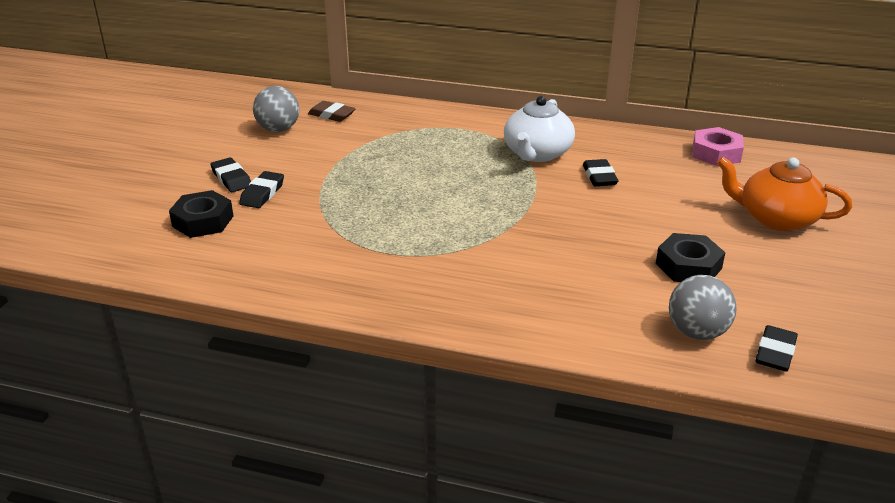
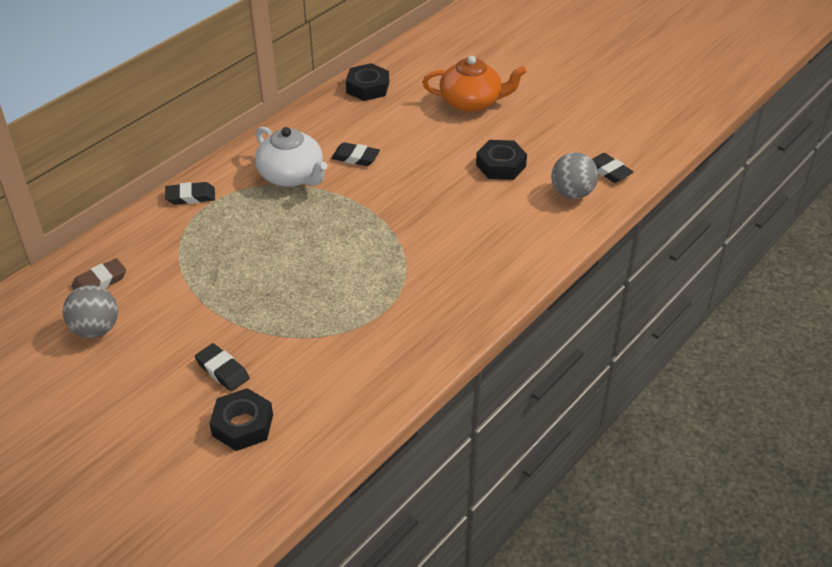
camera: 65 degrees left, 10 degrees up
black eraser [210,157,251,192] -> black eraser moved to [165,182,215,205]
pink nut [693,127,744,166] -> black nut [346,63,389,101]
orange teapot [717,157,852,231] -> orange teapot turned 135 degrees counterclockwise [422,56,527,113]

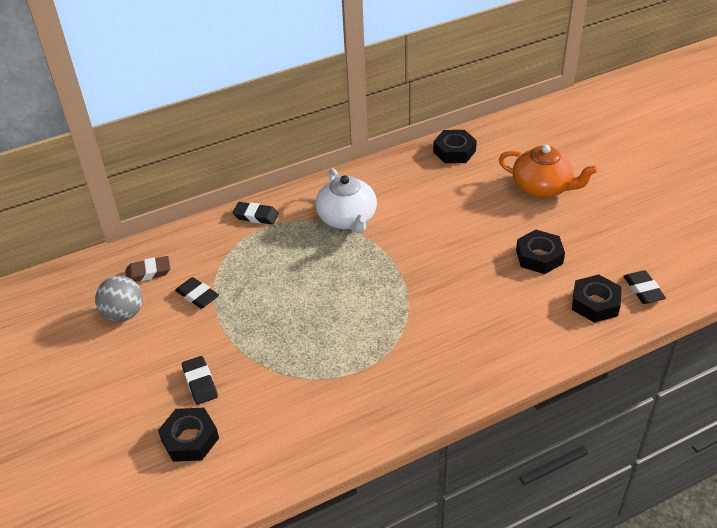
camera: 25 degrees right, 0 degrees up
black eraser [331,143,380,166] -> black eraser moved to [175,277,219,309]
grey ball [551,152,598,199] -> black nut [572,274,621,323]

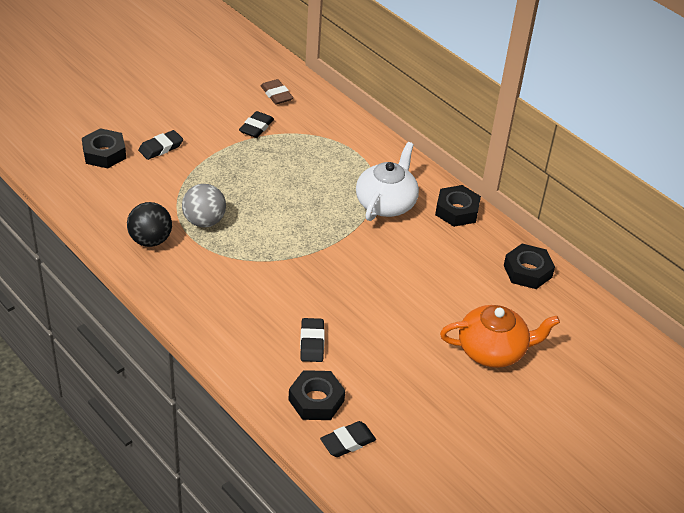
camera: 70 degrees right, 0 degrees up
grey ball [95,276,143,322] -> grey ball moved to [182,184,226,227]
black eraser [233,202,279,225] -> black eraser moved to [300,318,325,362]
white teapot [315,168,377,234] -> white teapot turned 150 degrees clockwise [356,142,419,221]
orange teapot [499,145,598,198] -> orange teapot turned 105 degrees counterclockwise [440,305,560,368]
black nut [516,230,565,274] -> black nut moved to [435,185,481,227]
none -> black ball [127,202,172,247]

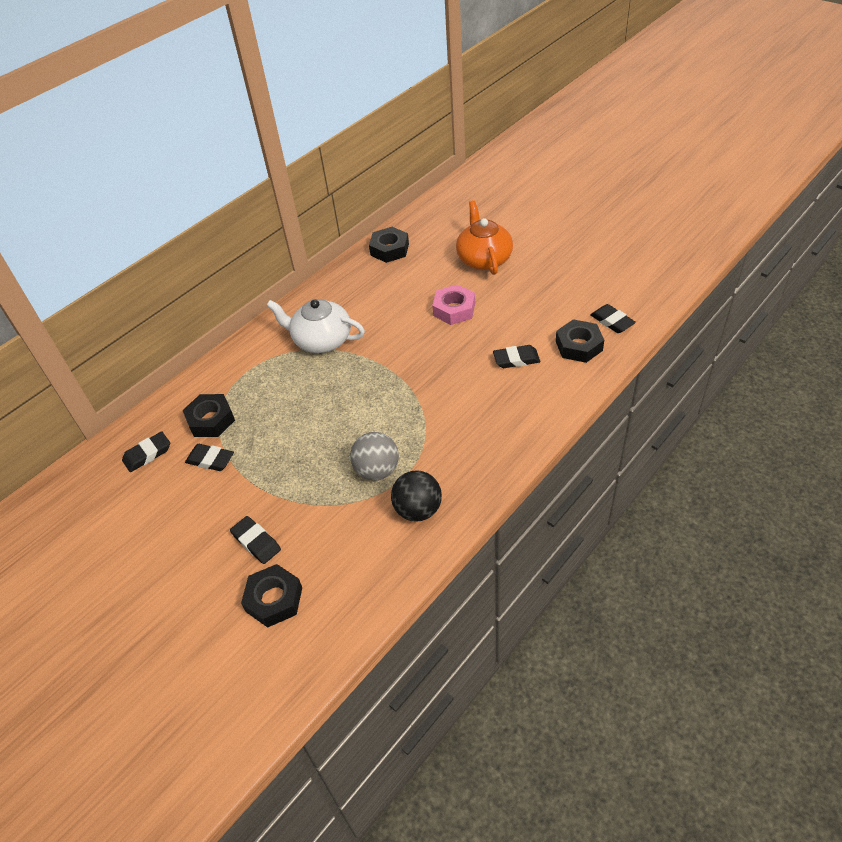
camera: 90 degrees left, 5 degrees up
brown eraser [261,79,293,105] -> black eraser [122,431,170,472]
black nut [435,185,481,227] -> black nut moved to [182,394,235,437]
none -> pink nut [432,284,475,325]

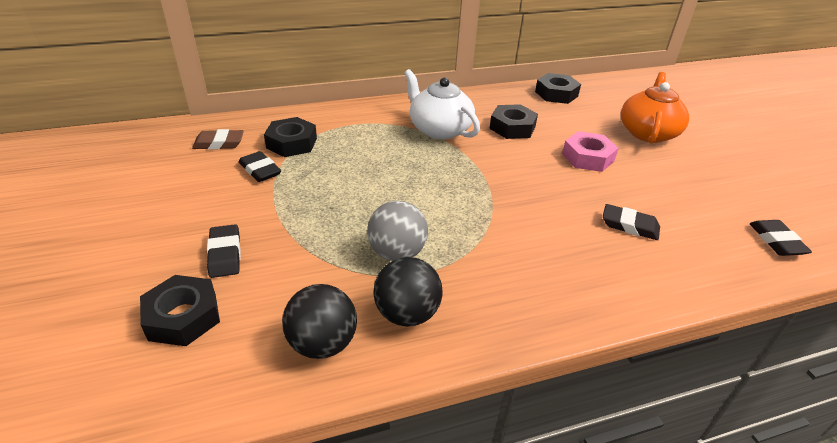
camera: 25 degrees right, 10 degrees down
black eraser [122,431,170,472] -> brown eraser [192,129,244,150]
black nut [556,319,604,363] -> black nut moved to [489,104,538,139]
none -> black ball [282,284,357,359]

